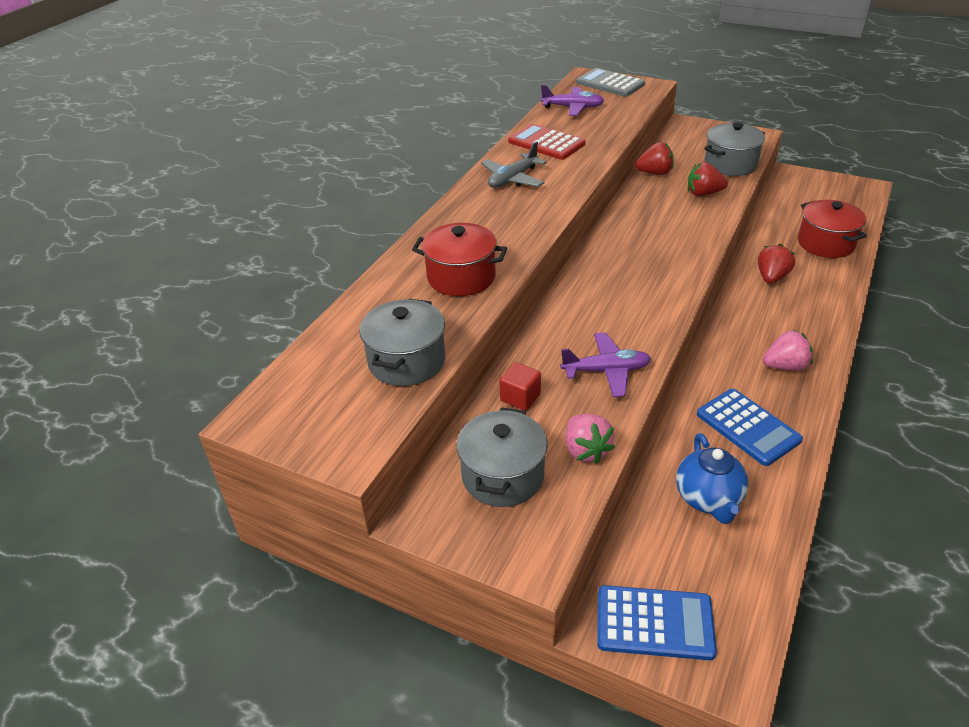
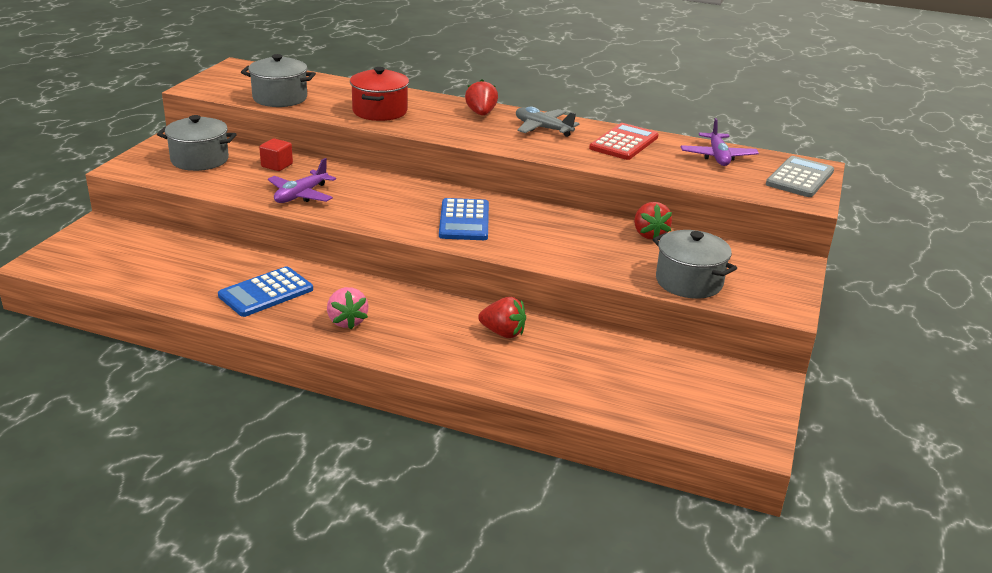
camera: 80 degrees right, 10 degrees down
purple plane [561,333,651,397] -> purple plane turned 45 degrees clockwise [268,158,336,203]
pink strawberry [566,414,615,464] -> none
blue calculator [597,585,717,660] -> blue calculator moved to [439,198,489,240]
blue teapot [676,433,748,524] -> none
red strawberry [688,162,728,196] -> red strawberry moved to [465,79,498,115]
red pot [798,200,867,258] -> none

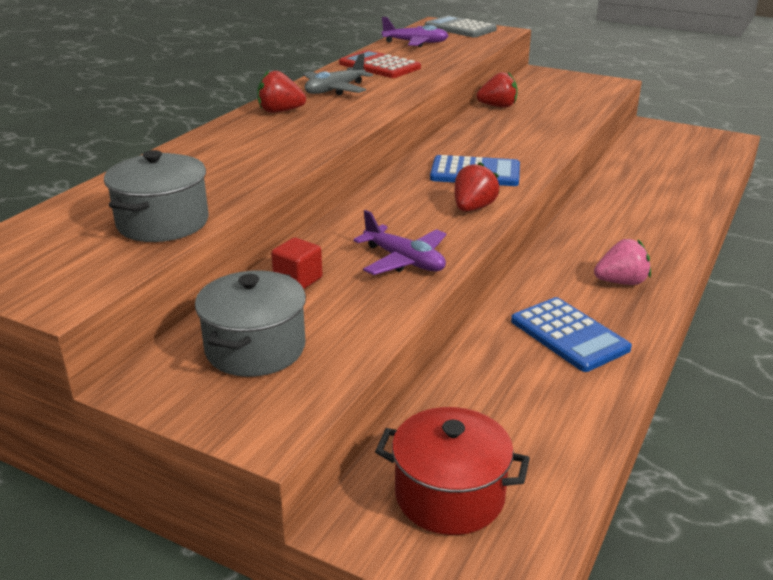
camera: 80 degrees left, 0 degrees up
red pot [350,67,409,121] -> red pot moved to [375,407,530,535]
red strawberry [478,297,526,338] -> red strawberry moved to [454,162,499,211]
grey pot [652,230,737,299] -> none

